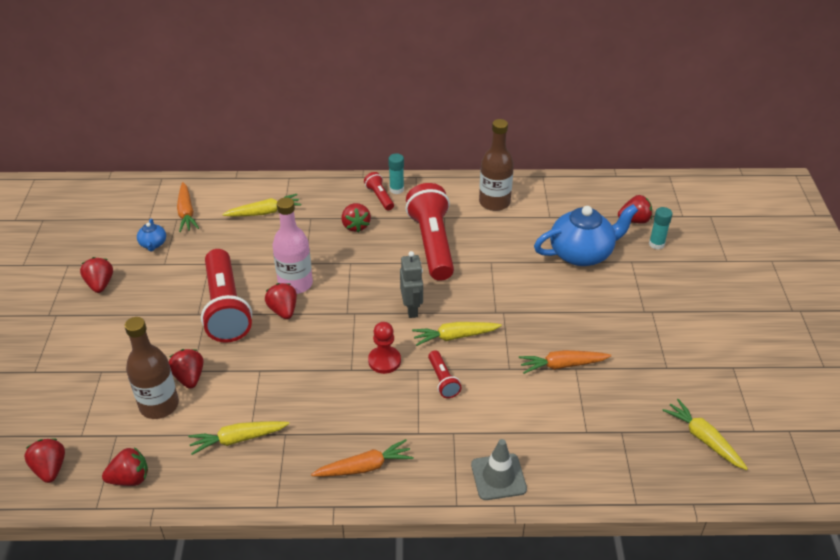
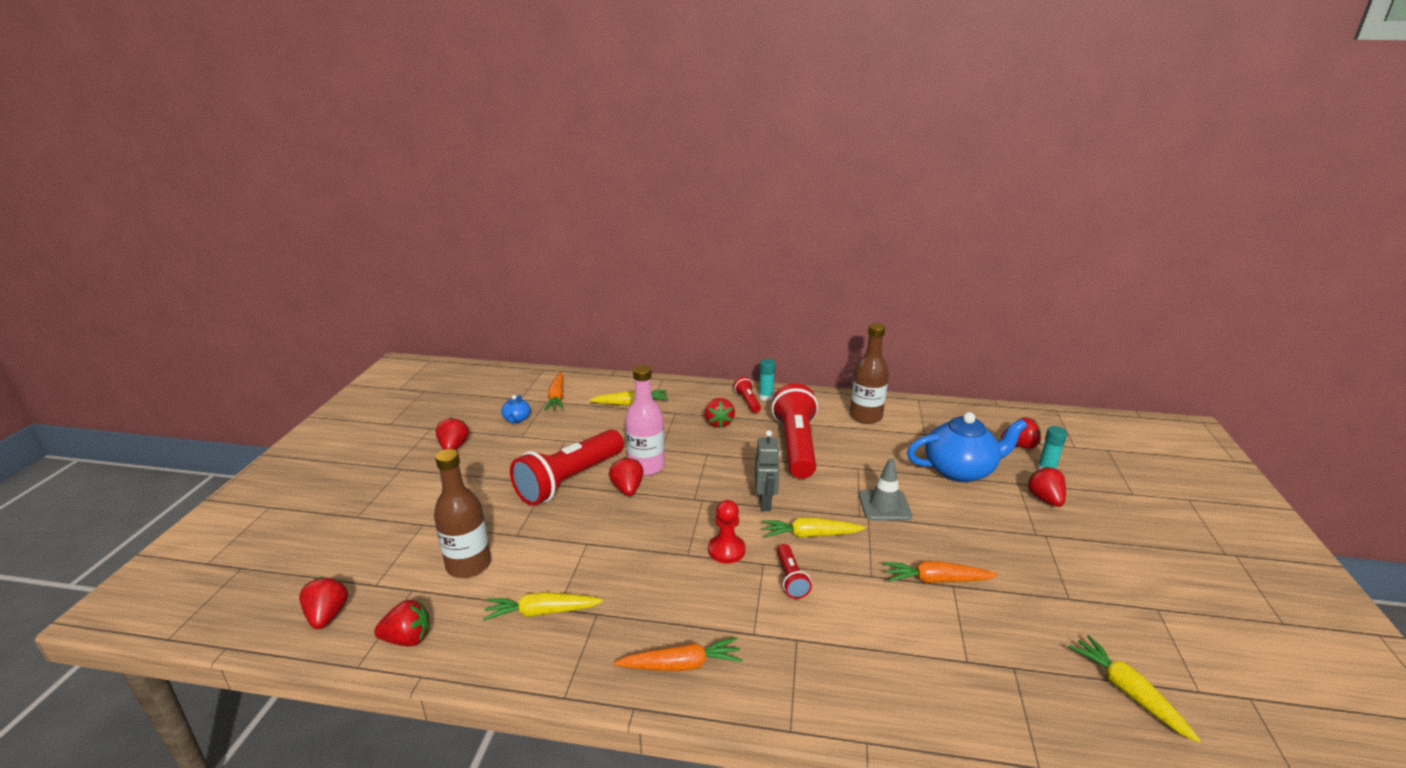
camera: 10 degrees right, 15 degrees down
red strawberry [169,349,203,389] -> red strawberry moved to [1027,466,1066,507]
red flashlight [201,249,252,343] -> red flashlight turned 45 degrees clockwise [510,429,624,506]
grey traffic cone [471,439,527,500] -> grey traffic cone moved to [859,459,912,520]

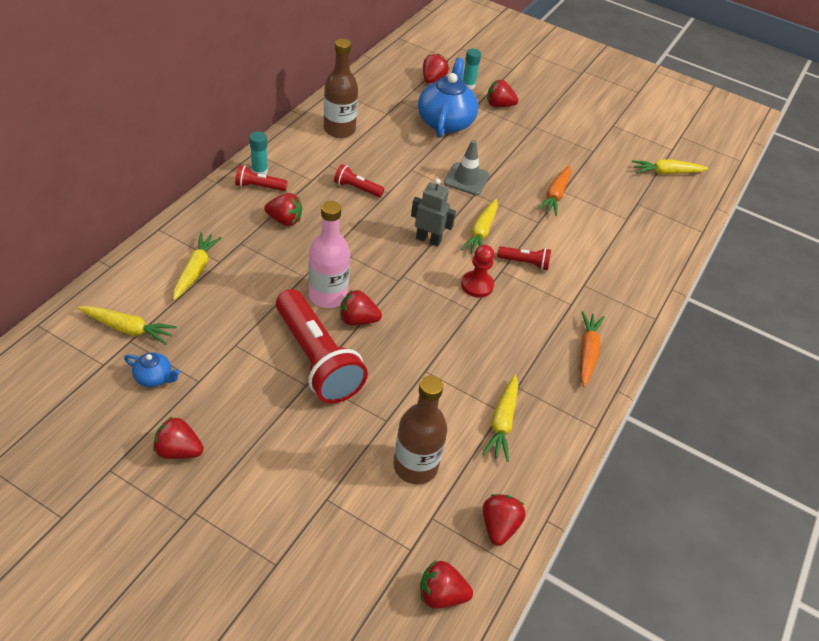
camera: 75 degrees left, 20 degrees up
orange carrot [544,372,564,410] -> yellow carrot [78,306,177,345]
red flashlight [771,383,818,479] -> red flashlight [334,164,384,197], size x0.45

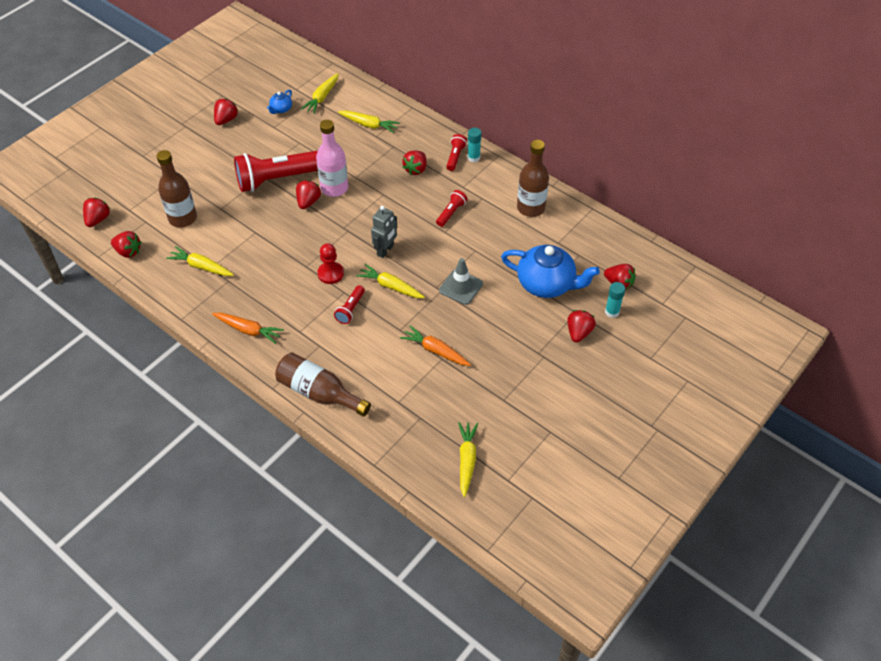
camera: 105 degrees right, 5 degrees up
none -> brown bottle [275,352,371,417]

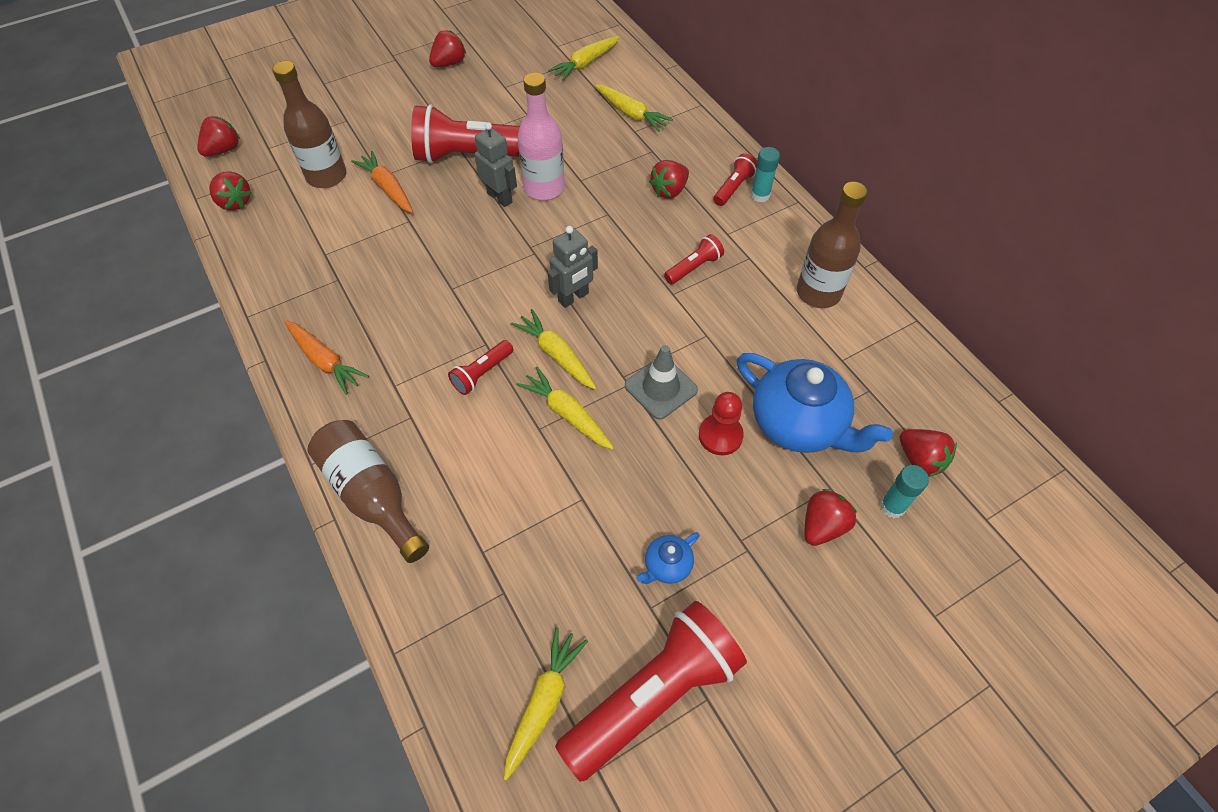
camera: 20 degrees right, 5 degrees up
yellow carrot [166,246,234,276] -> yellow carrot moved to [516,367,614,450]
blue teapot [267,90,292,114] -> blue teapot moved to [636,532,700,584]
red strawberry [296,180,321,209] -> grey robot [474,122,517,207]
red pawn [317,243,344,284] -> red pawn moved to [699,392,744,455]
orange carrot [400,325,471,366] -> orange carrot moved to [351,151,413,213]
none -> red flashlight [555,601,747,782]

